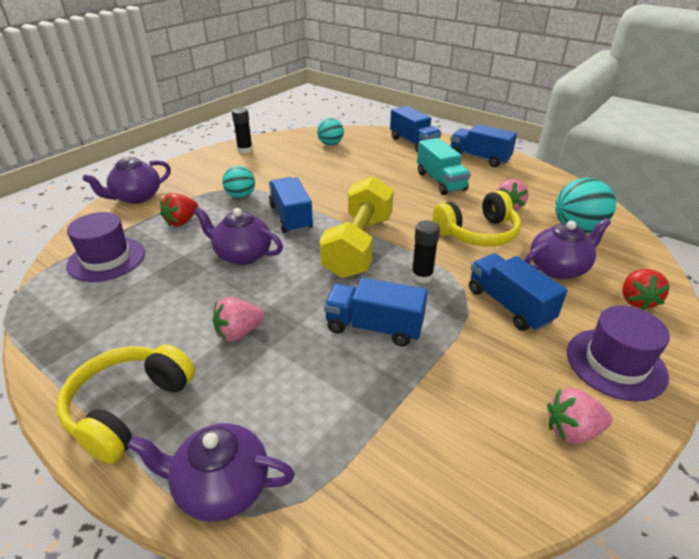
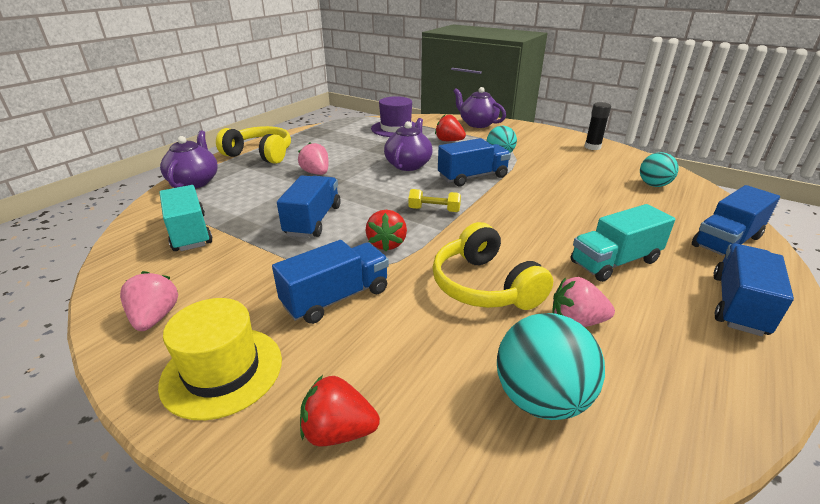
camera: 85 degrees right, 5 degrees down
yellow dumbbell [320,176,394,278] -> yellow dumbbell [409,189,461,212], size x0.42
black glue stick [411,220,440,283] -> red strawberry [365,210,407,251]
purple teapot [524,218,611,279] -> none
purple hat [567,305,670,401] -> yellow hat [158,298,282,420]
none -> turquoise truck [159,185,213,251]

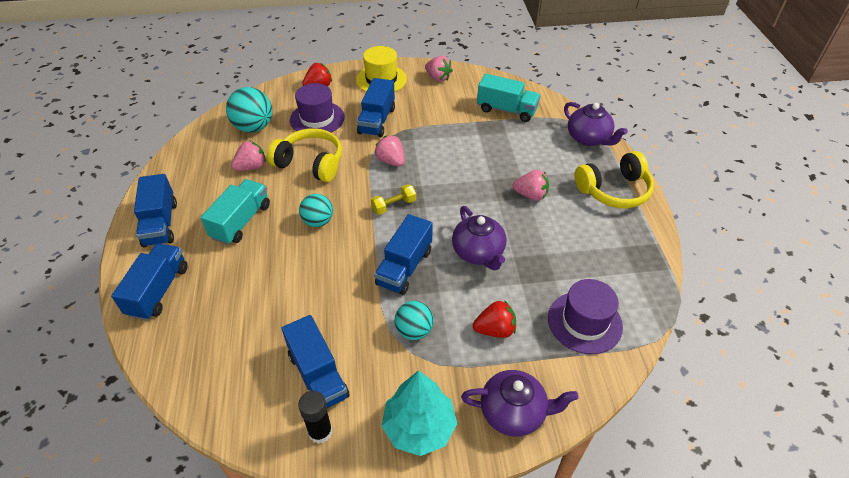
camera: 140 degrees right, 15 degrees up
blue truck [277,175,341,238] -> blue truck moved to [282,315,350,408]
red strawberry [365,210,407,251] -> pink strawberry [375,135,405,167]
turquoise ball [640,152,679,187] -> turquoise ball moved to [299,194,333,227]
none -> purple hat [290,83,345,133]
none -> turquoise tree [382,370,457,456]

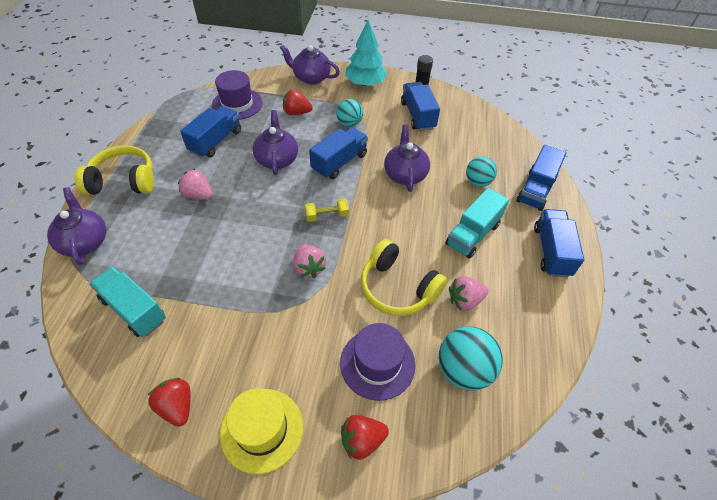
camera: 165 degrees left, 5 degrees up
turquoise ball [299,194,333,227] -> turquoise ball moved to [466,156,497,187]
blue truck [357,78,395,137] -> blue truck moved to [180,106,241,158]
pink strawberry [425,56,453,82] -> red strawberry [147,378,191,427]
none -> purple teapot [384,124,430,192]

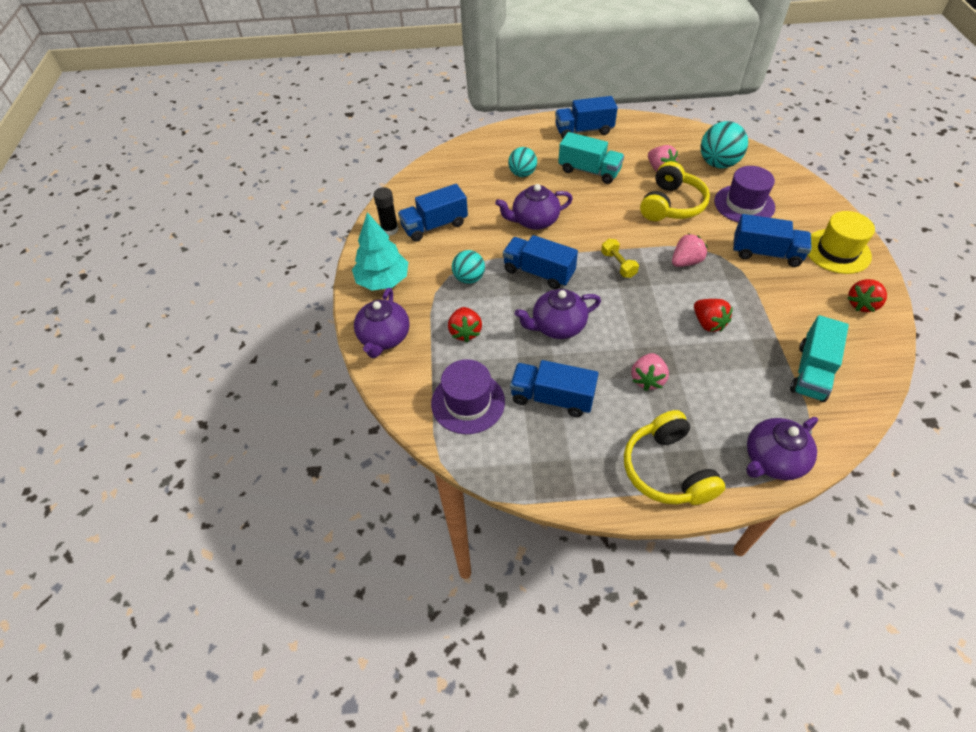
camera: 100 degrees left, 0 degrees up
red strawberry [341,415,389,460] -> red strawberry moved to [694,299,733,332]
blue truck [516,145,566,211] -> blue truck moved to [733,214,812,267]

